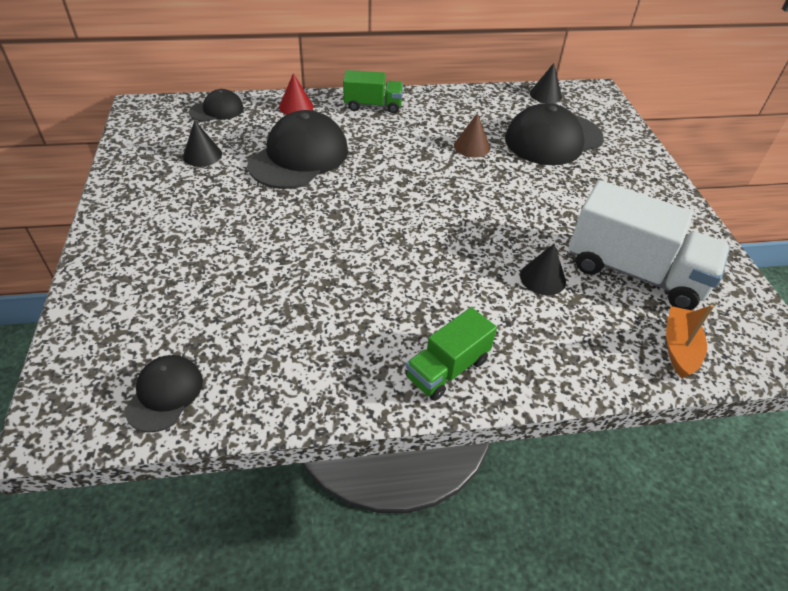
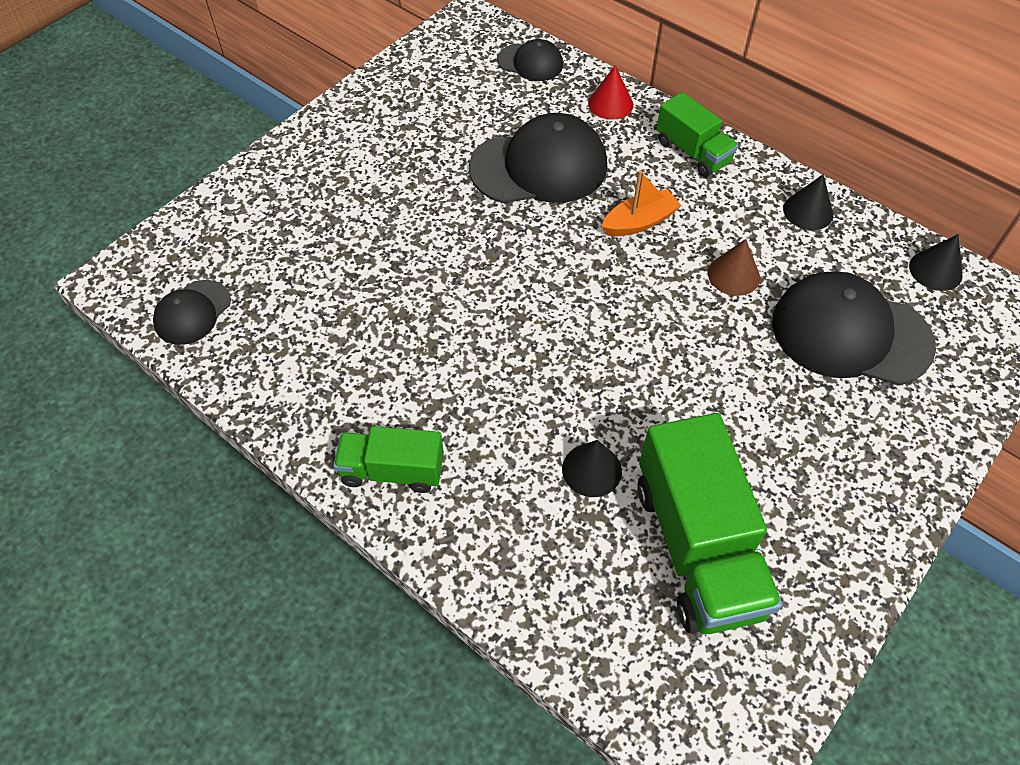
camera: 50 degrees right, 10 degrees up
black cap [124,355,203,433] -> black cap turned 150 degrees clockwise [153,280,231,345]
black cone [183,120,222,167] -> black cone moved to [783,174,833,230]
white truck [569,180,730,310] -> green truck [638,413,783,634]
orange boat [666,304,714,378] -> orange boat moved to [601,170,682,237]

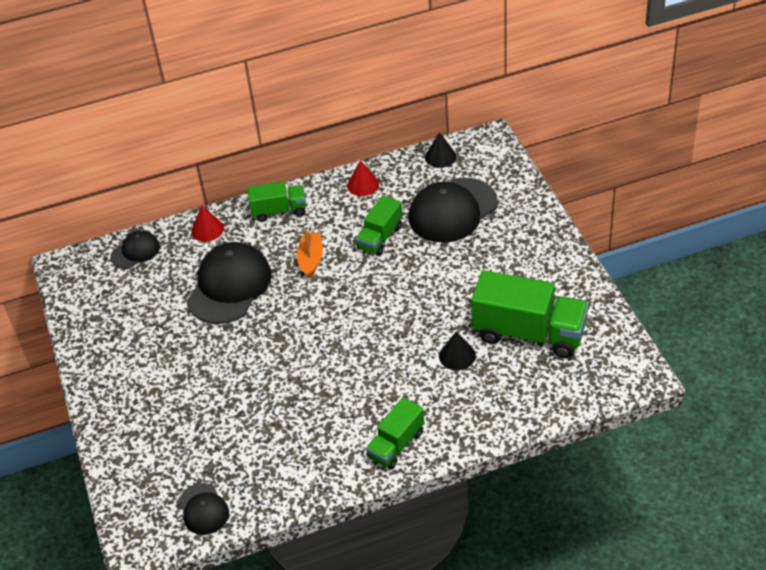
camera: 55 degrees left, 10 degrees down
brown cone [708,239,760,296] -> green truck [356,196,403,256]
black cone [783,174,833,230] -> red cone [347,160,379,196]

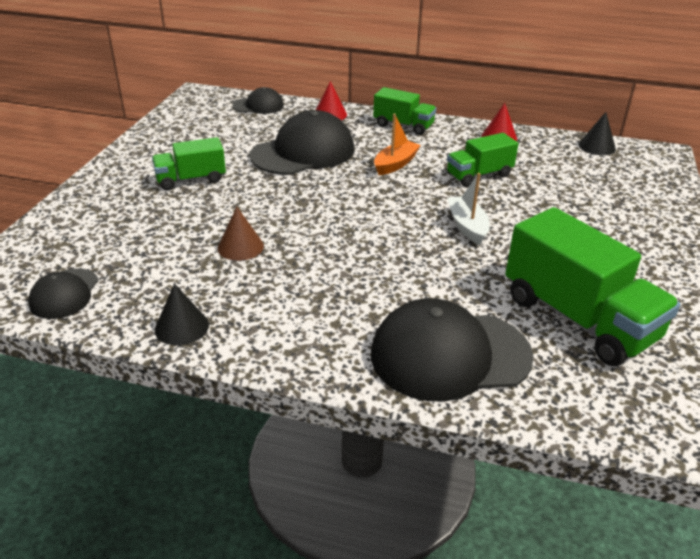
camera: 30 degrees right, 10 degrees down
green truck [366,397,424,470] -> green truck moved to [152,137,226,190]
black cap [408,178,498,243] -> black cap moved to [371,298,534,402]
black cone [439,331,476,370] -> black cone moved to [155,283,209,345]
none -> brown cone [218,207,264,261]
none -> white boat [447,173,490,245]

